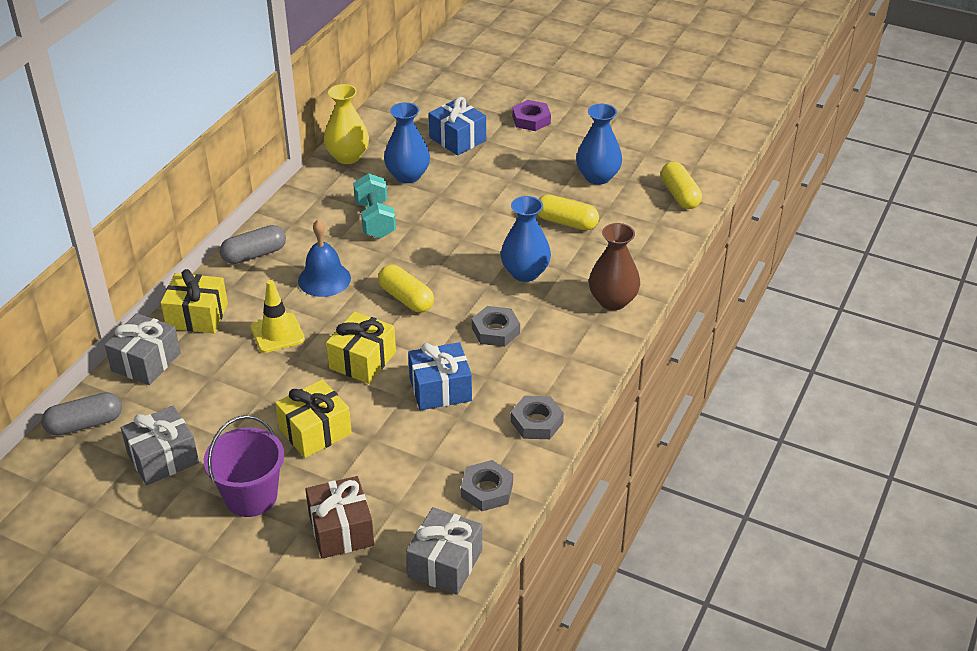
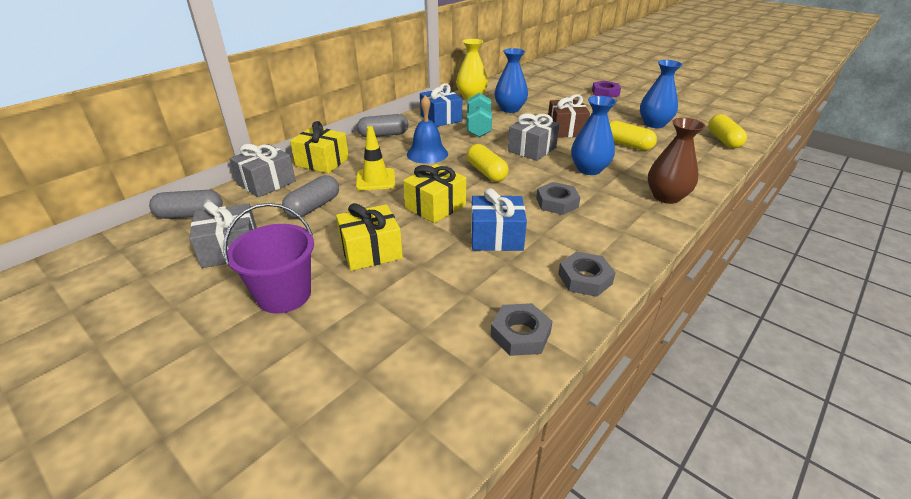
camera: 15 degrees right, 5 degrees down
brown gift [305,476,374,559] -> brown gift moved to [548,94,590,137]
grey gift [406,507,482,595] -> grey gift moved to [508,113,560,161]
blue gift [429,97,486,156] -> blue gift moved to [420,83,462,127]
none -> grey capsule [282,175,339,218]

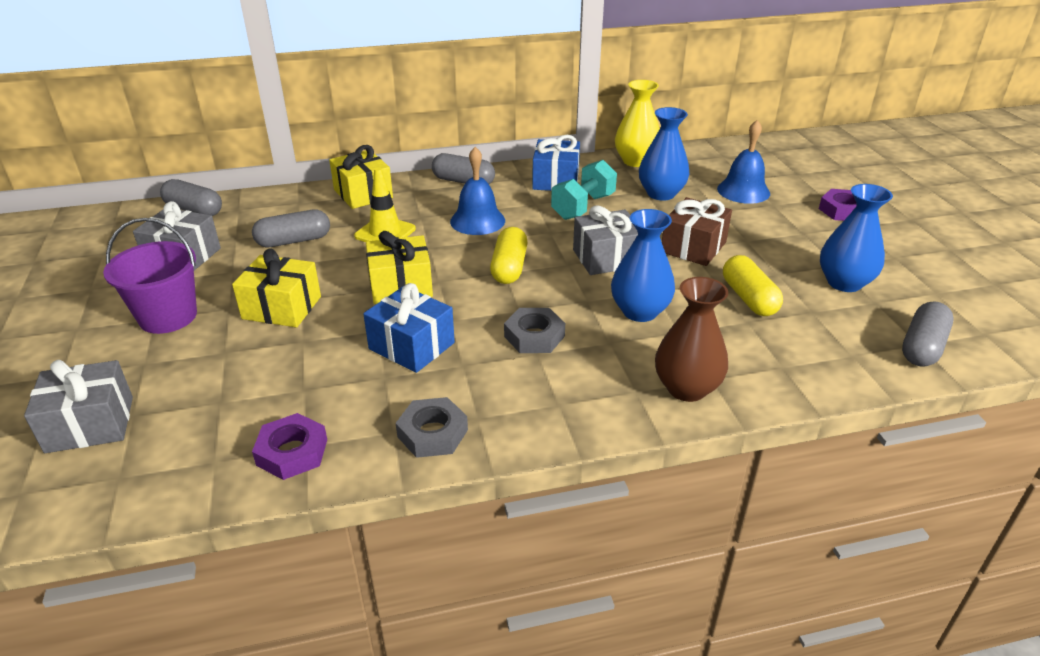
camera: 35 degrees right, 0 degrees up
grey gift [230,144,296,198] -> grey gift moved to [24,360,133,453]
grey nut [491,303,553,356] -> purple nut [252,413,327,480]
yellow capsule [708,114,747,148] -> grey capsule [902,302,954,366]
none -> blue bell [717,120,770,204]

